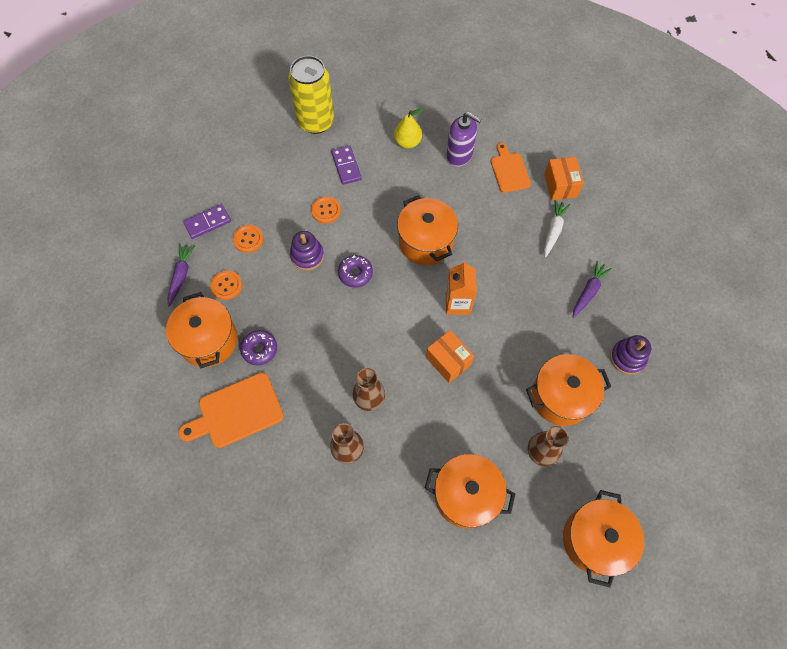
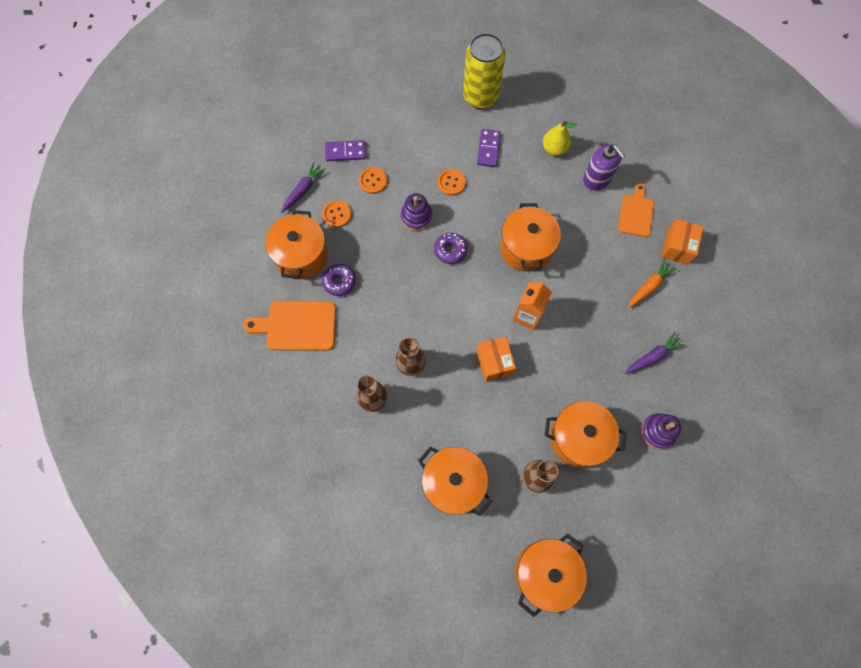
camera: 25 degrees right, 5 degrees up
white carrot [544,200,570,257] -> orange carrot [628,259,677,308]

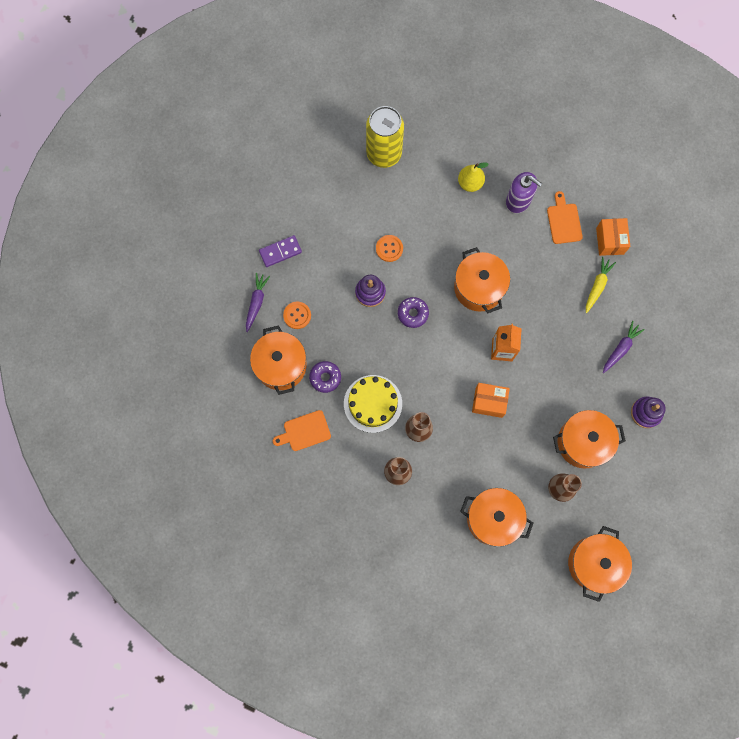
camera: 20 degrees left, 5 degrees up
orange cutting board [243,301,336,351] -> orange cutting board [273,410,331,451], size x0.66
orange button [359,167,387,194] -> none
orange box [476,336,516,382] -> orange box turned 45 degrees counterclockwise [472,383,510,418]
purple domino [477,129,501,167] -> none
orange carrot [628,259,677,308] -> yellow carrot [586,257,616,313]
none -> yellow cake [344,375,402,433]

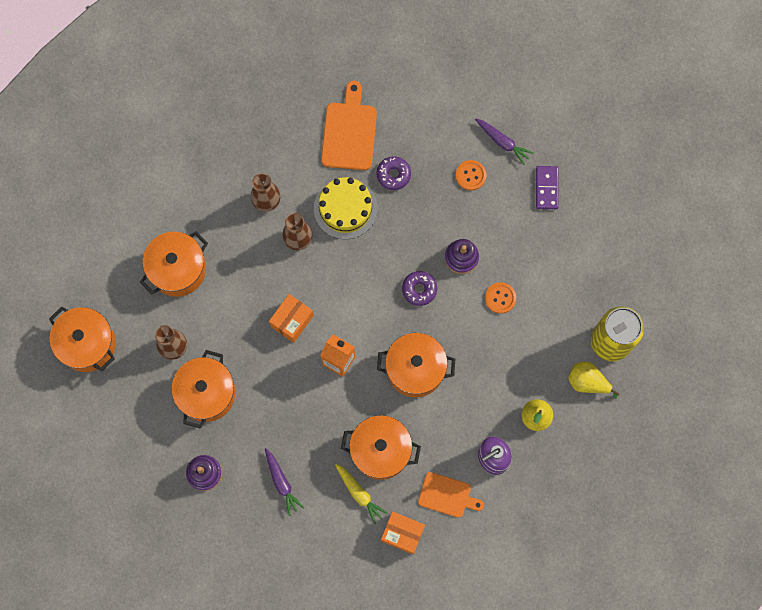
camera: 115 degrees right, 0 degrees up
orange pot [250,325,307,395] -> orange pot moved to [341,415,421,480]
orange cutting board [273,410,331,451] -> orange cutting board [321,81,377,170], size x1.51
none -> yellow pear [568,362,619,399]

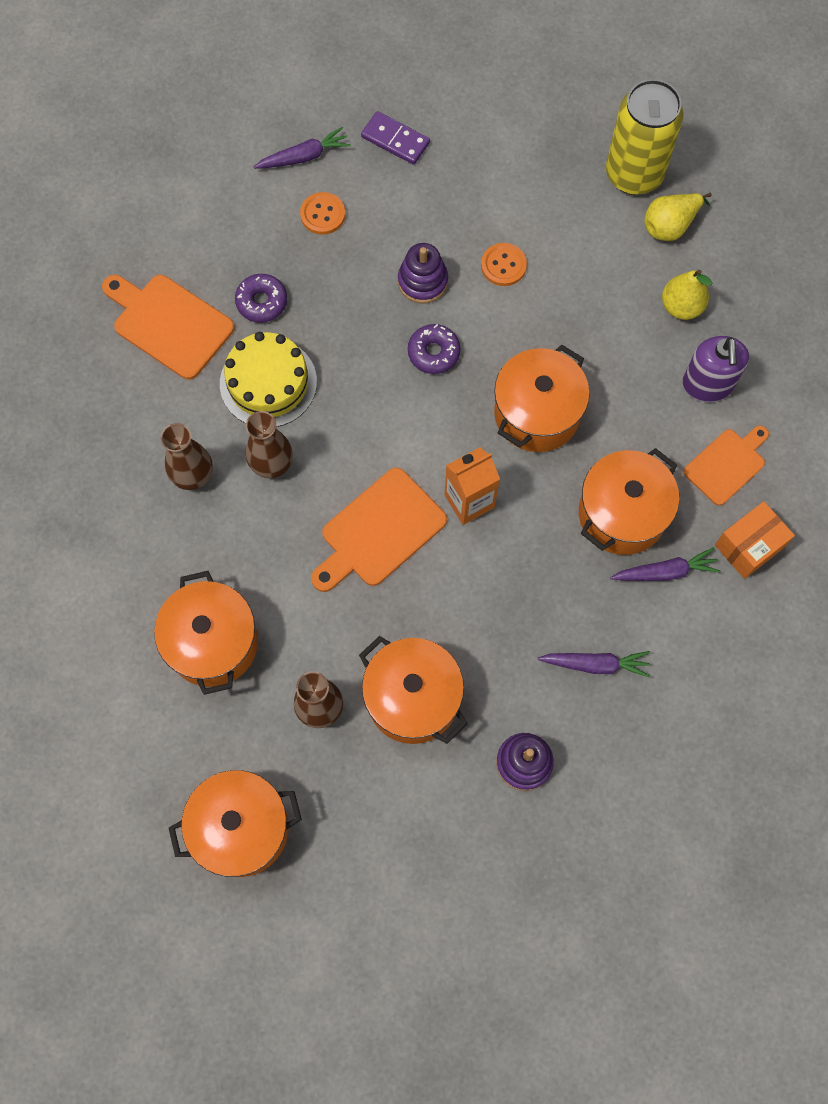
camera: 60 degrees left, 5 degrees down
orange box [269,294,314,343] -> orange cutting board [311,468,447,592]
yellow carrot [335,464,388,524] -> purple carrot [610,547,721,581]

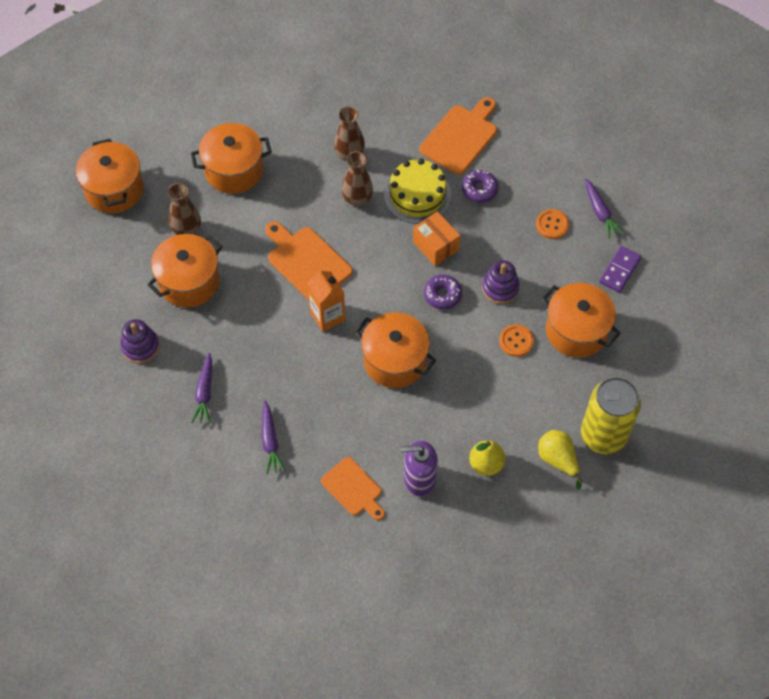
camera: 90 degrees right, 10 degrees down
orange pot [579,448,679,555] -> orange pot moved to [542,283,621,358]
orange box [715,501,795,579] -> orange box moved to [413,211,460,266]

